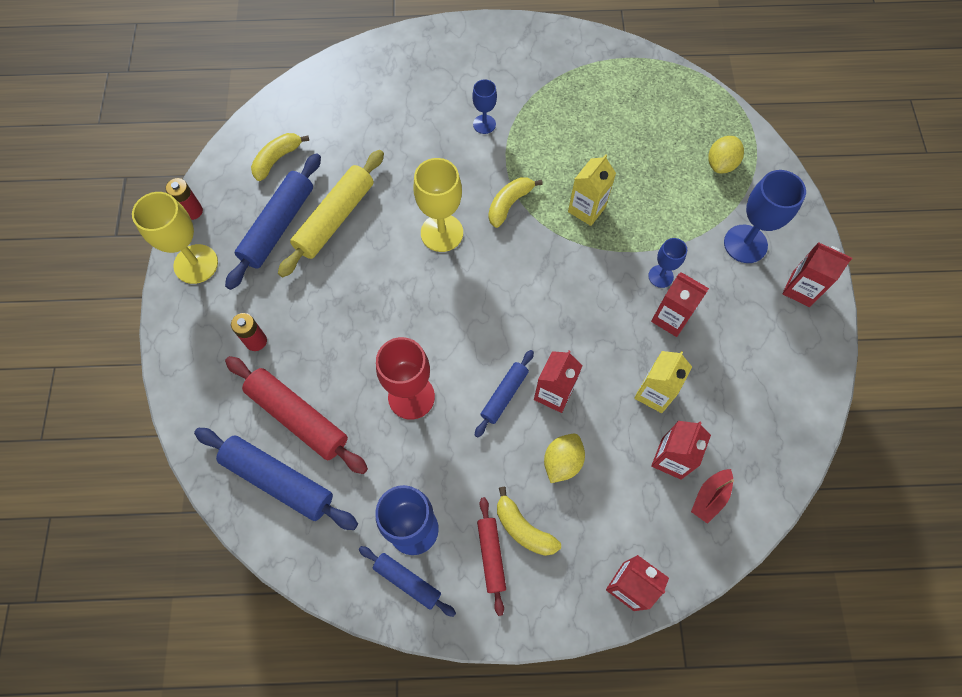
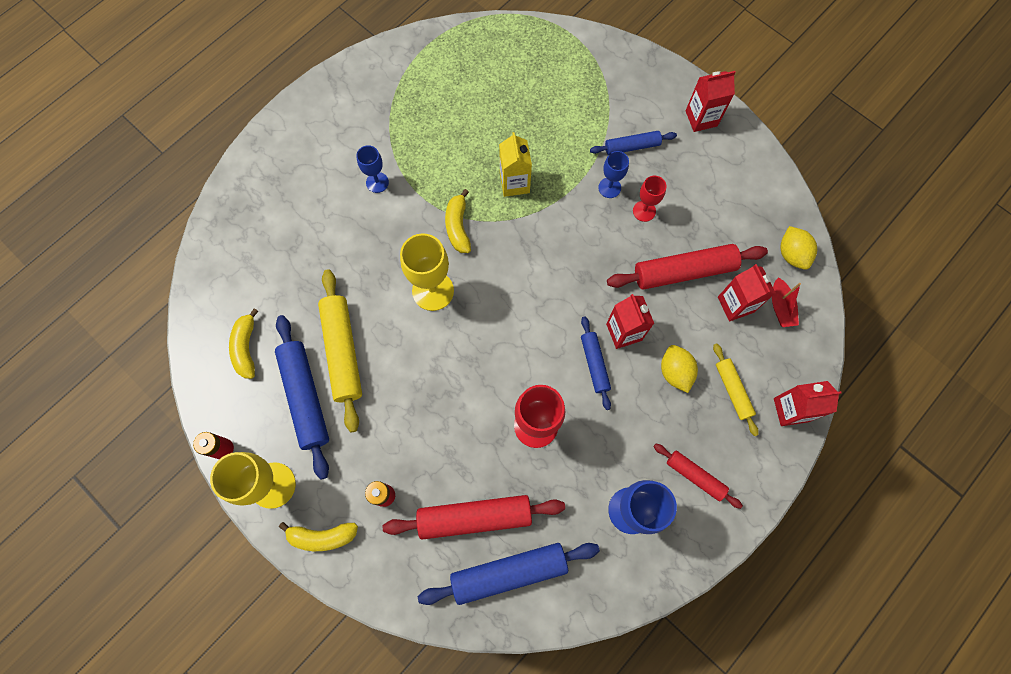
camera: 45 degrees left, 5 degrees up
blue rolling pin [359,546,456,617] -> blue rolling pin moved to [590,131,677,155]
yellow banana [497,487,561,556] -> yellow banana moved to [279,522,358,551]
yellow carton [634,351,692,413] -> red rolling pin [607,244,768,290]
red carton [651,272,709,337] -> red goblet [633,176,667,222]
yellow lemon [708,136,744,174] -> yellow lemon moved to [781,226,817,270]
blue goblet [724,170,806,263] -> none
none -> yellow rolling pin [713,343,759,436]

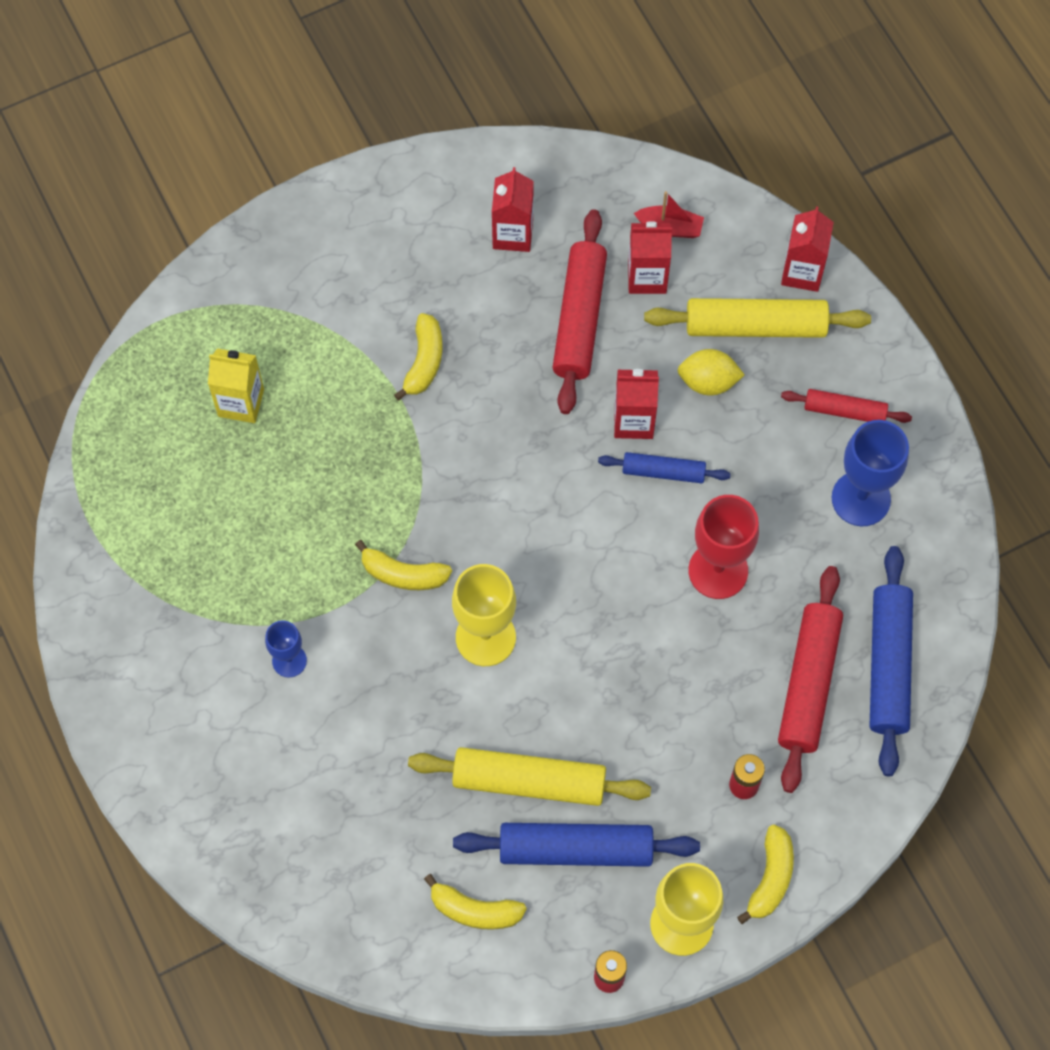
camera: 70 degrees left, 5 degrees down
yellow carton [499,132,532,197] -> yellow carton moved to [208,348,264,423]
blue rolling pin [590,131,677,155] -> none
blue goblet [598,151,629,198] -> yellow banana [394,313,442,401]
red goblet [633,176,667,222] -> none
red rolling pin [654,444,743,509] -> red rolling pin turned 45 degrees clockwise [781,389,912,423]
red carton [686,71,736,132] -> red carton moved to [492,167,534,252]
yellow rolling pin [713,343,759,436] -> yellow rolling pin [644,298,871,338], size x1.74
yellow lemon [781,226,817,270] -> none

